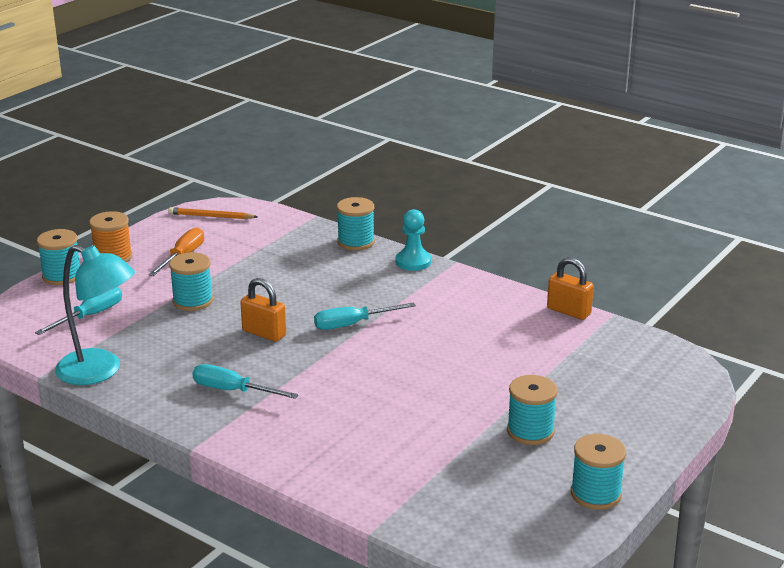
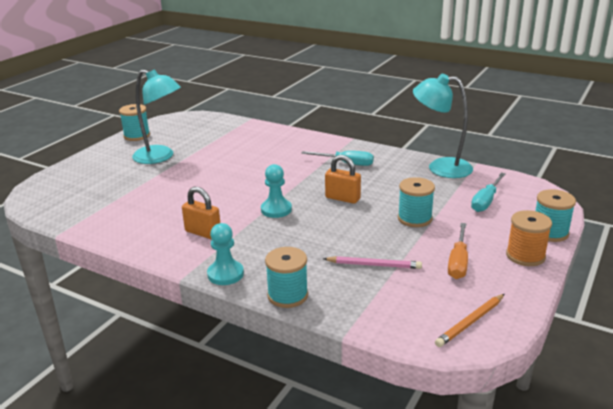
camera: 175 degrees right, 0 degrees up
orange pencil [168,207,258,219] -> orange pencil turned 135 degrees clockwise [435,294,505,347]
turquoise screwdriver [314,303,416,330] -> turquoise pawn [261,164,292,218]
turquoise spool [507,375,558,445] -> turquoise lamp [132,69,181,164]
orange padlock [547,257,594,320] -> orange padlock moved to [182,187,220,239]
none -> pink pencil [323,256,422,269]

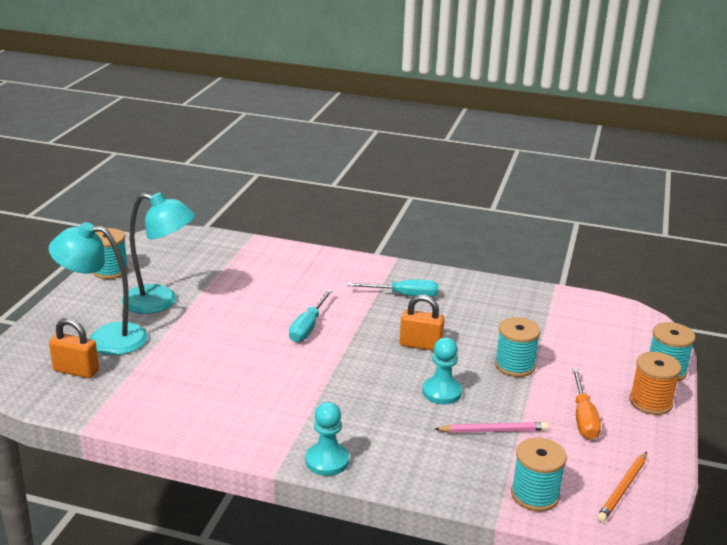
camera: 15 degrees left, 0 degrees up
orange padlock [182,187,220,239] -> orange padlock moved to [49,318,99,378]
turquoise pawn [261,164,292,218] -> turquoise pawn moved to [422,337,462,404]
turquoise spool [265,247,308,308] -> turquoise spool moved to [511,437,567,512]
turquoise lamp [413,74,473,178] -> turquoise lamp moved to [49,222,148,355]
turquoise screwdriver [471,173,506,212] -> turquoise screwdriver moved to [289,289,333,342]

